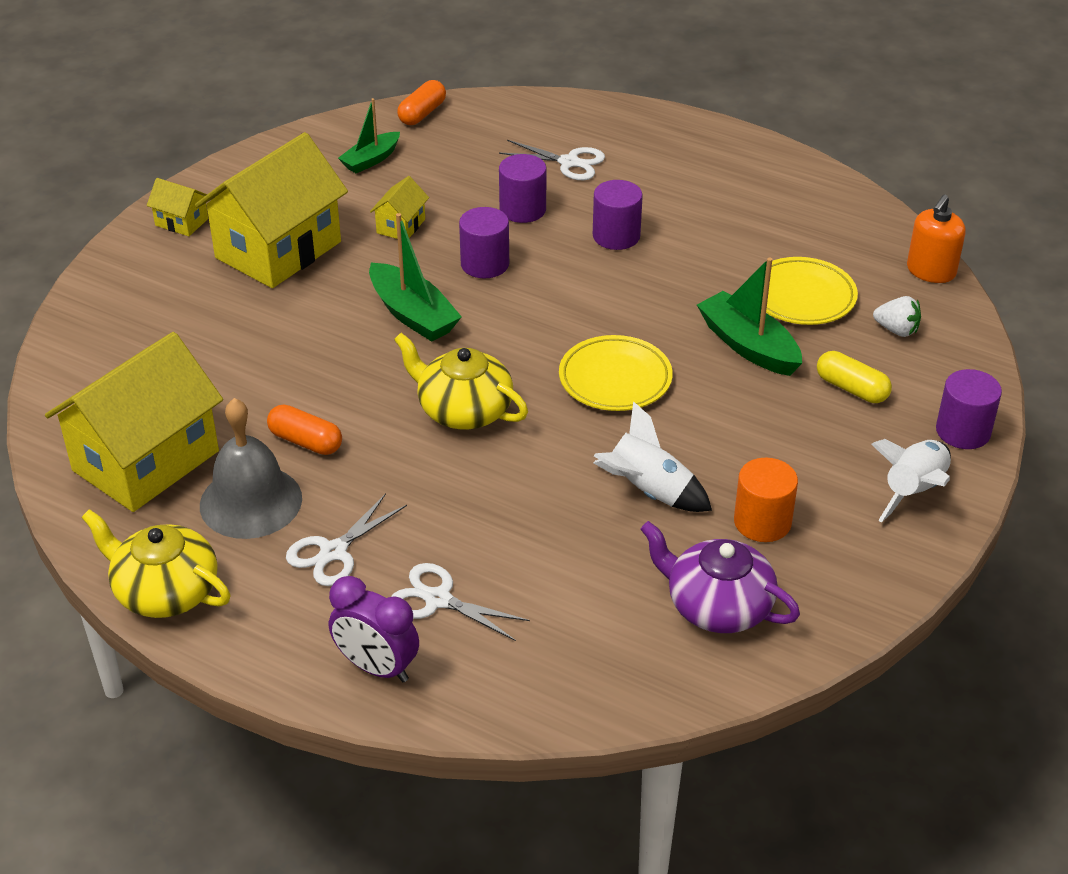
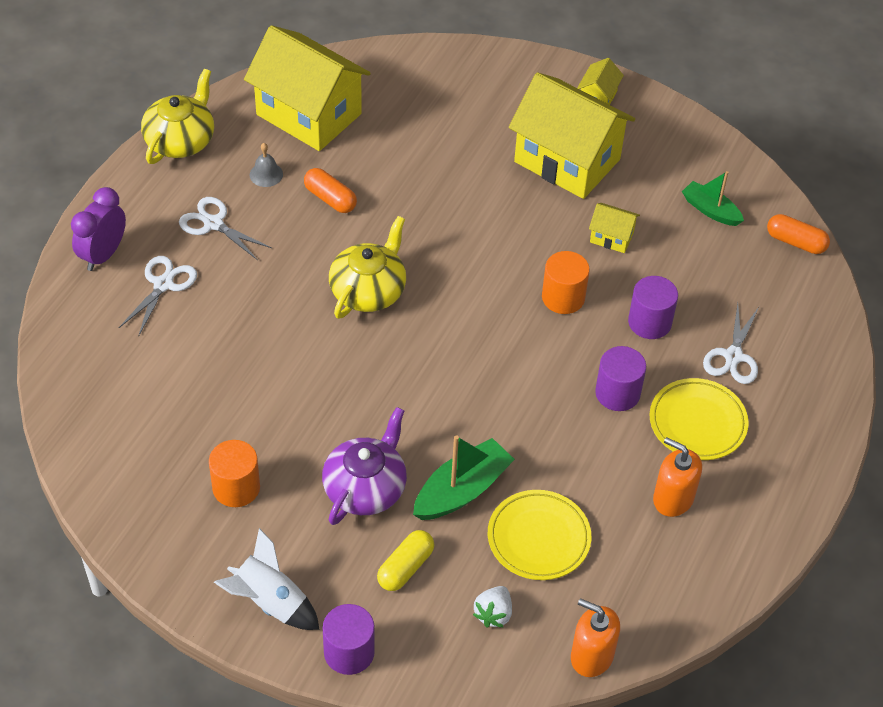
camera: 85 degrees right, 10 degrees up
grey bell [200,398,302,539] -> grey bell [249,143,283,187], size x0.45
orange capsule [267,404,342,455] -> orange capsule turned 75 degrees counterclockwise [304,168,357,213]
green boat [369,213,462,342] -> none
purple cylinder [459,207,509,279] -> orange cylinder [542,251,590,314]
yellow plate [559,335,673,411] -> yellow plate moved to [650,378,749,460]
white rocket [594,401,712,512] -> none
purple teapot [641,521,800,633] -> purple teapot moved to [322,407,407,525]
none -> orange soap dispenser [653,437,702,517]

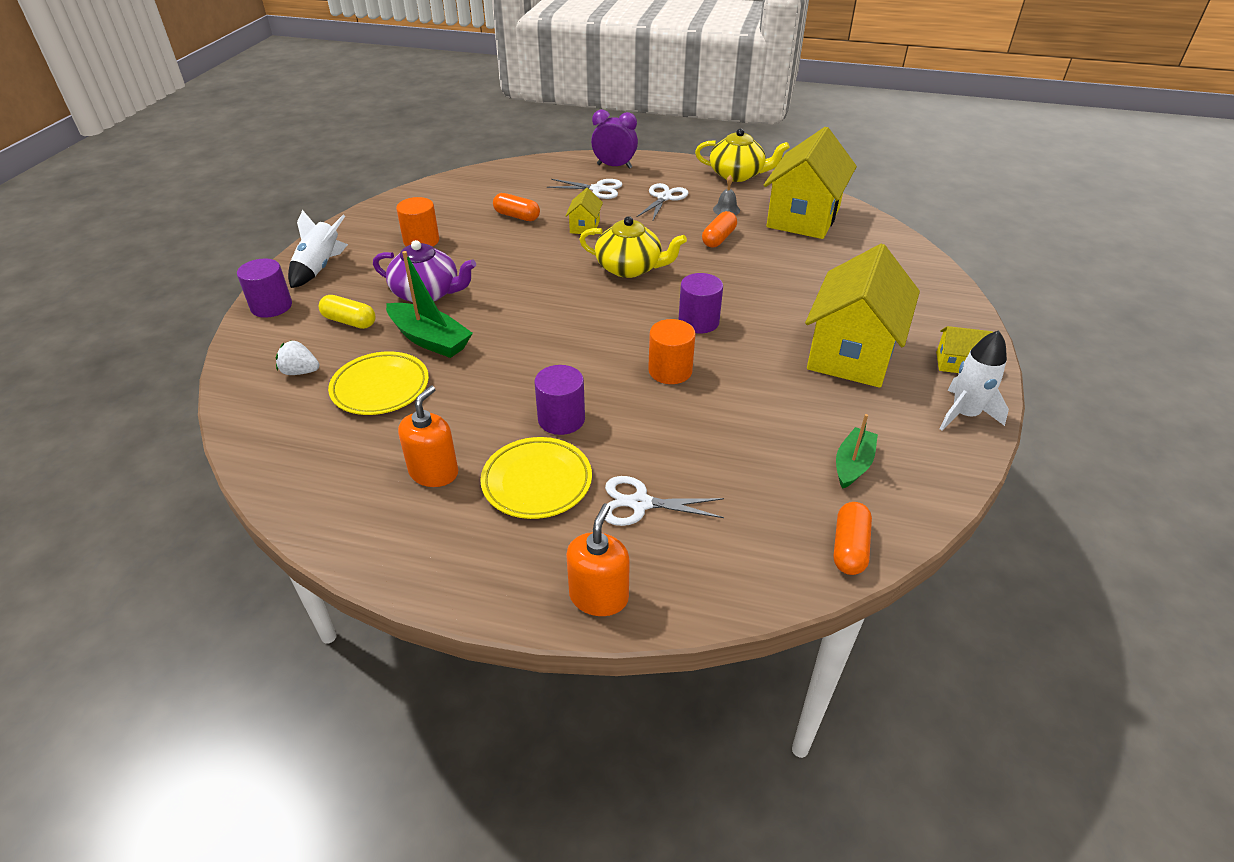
camera: 80 degrees right, 10 degrees down
orange soap dispenser [571,598,620,677] -> orange soap dispenser moved to [566,503,630,616]
yellow house [589,203,640,253] -> yellow house moved to [566,188,603,235]
purple cylinder [628,276,678,339] -> purple cylinder moved to [678,273,723,334]
none -> orange capsule [493,193,540,221]
none -> white rocket [940,330,1009,430]

